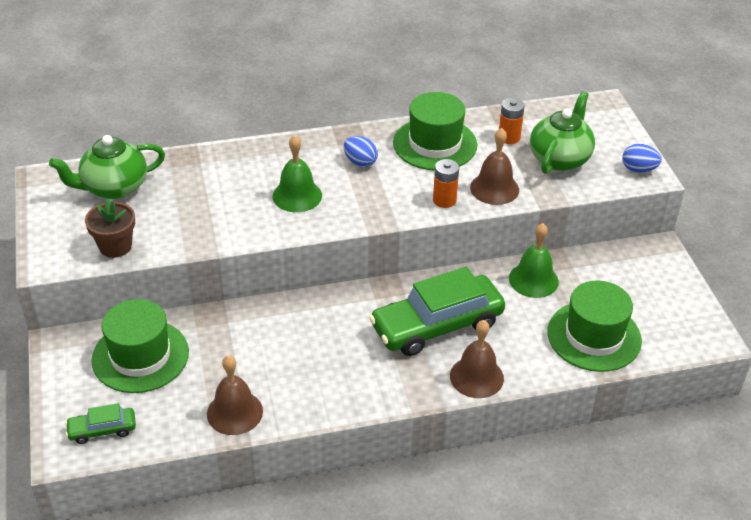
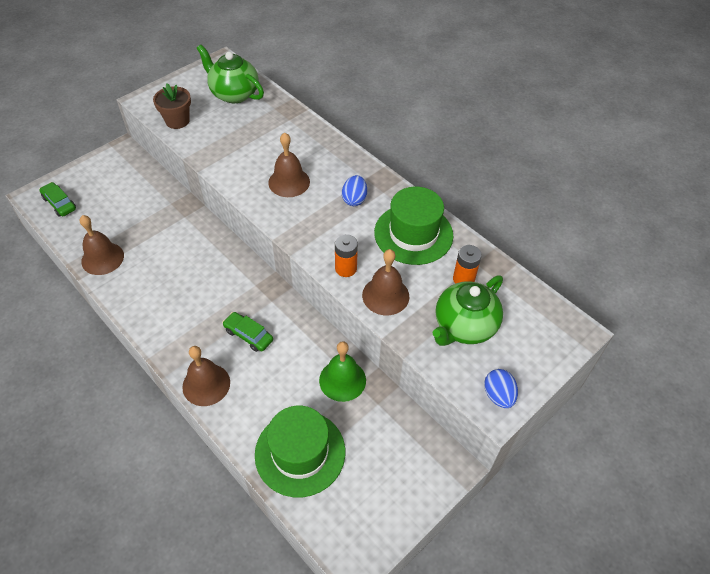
camera: 60 degrees right, 10 degrees up
green hat [92,299,189,393] -> none
green bell [272,135,322,212] -> brown bell [268,132,310,197]
green car [369,267,505,356] -> green car [222,312,273,352], size x0.46
green teapot [530,91,595,174] -> green teapot turned 135 degrees clockwise [433,275,503,346]

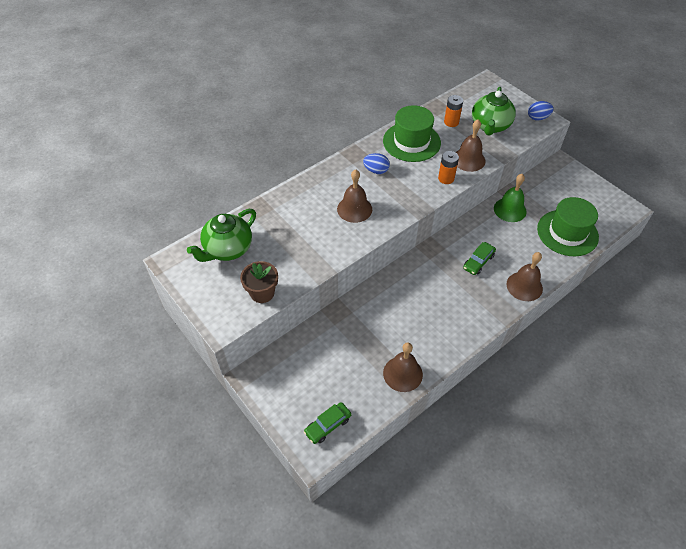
camera: 85 degrees left, 0 degrees up
green teapot [433,275,503,346] -> green teapot turned 60 degrees clockwise [472,87,516,136]

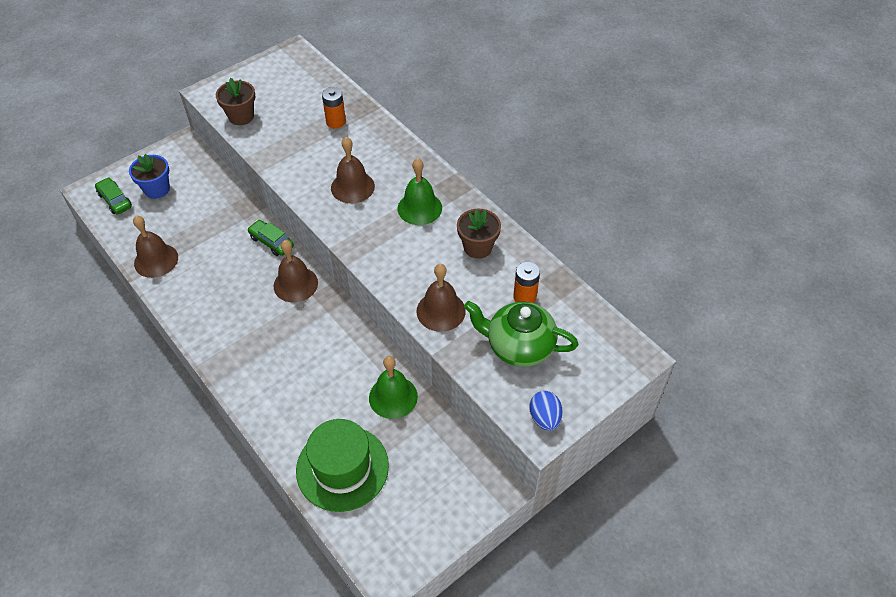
camera: 90 degrees right, 0 degrees up
green teapot [187,209,256,262] -> none
blue egg [363,153,390,174] -> green bell [398,158,442,225]
green hat [383,105,441,162] -> brown flower pot [457,209,501,259]
orange battery [438,151,459,184] -> orange battery moved to [322,87,346,128]
green car [463,242,496,275] -> green car moved to [247,220,294,256]
brown bell [506,252,543,301] -> brown bell moved to [274,240,318,302]
none -> blue flower pot [129,154,170,199]

